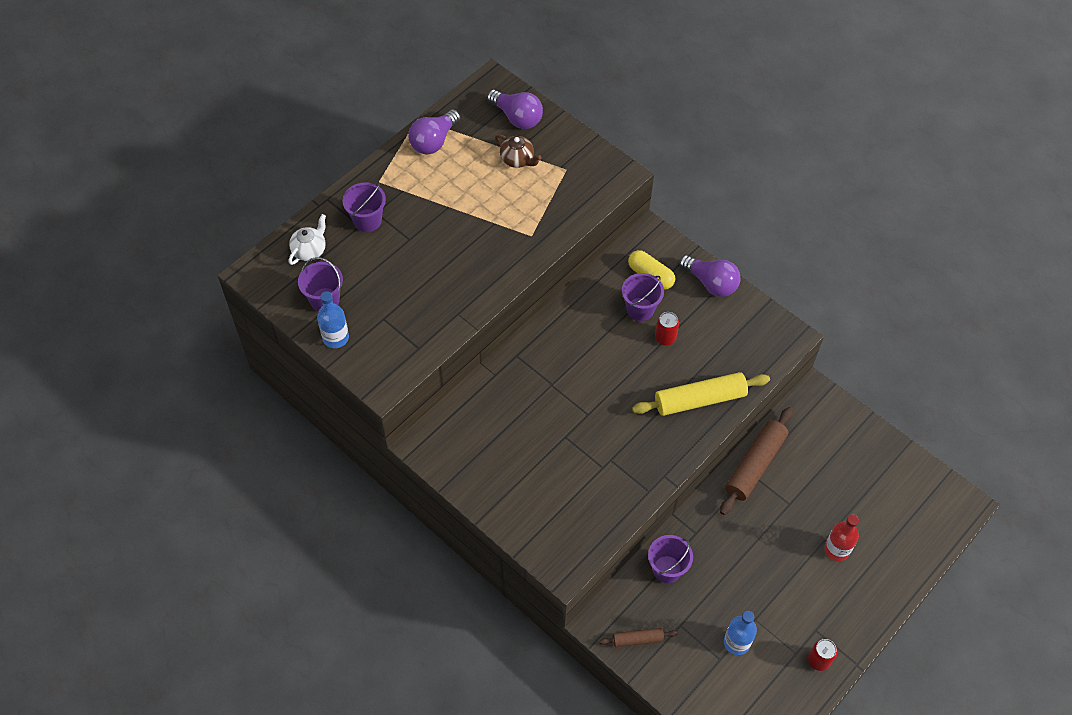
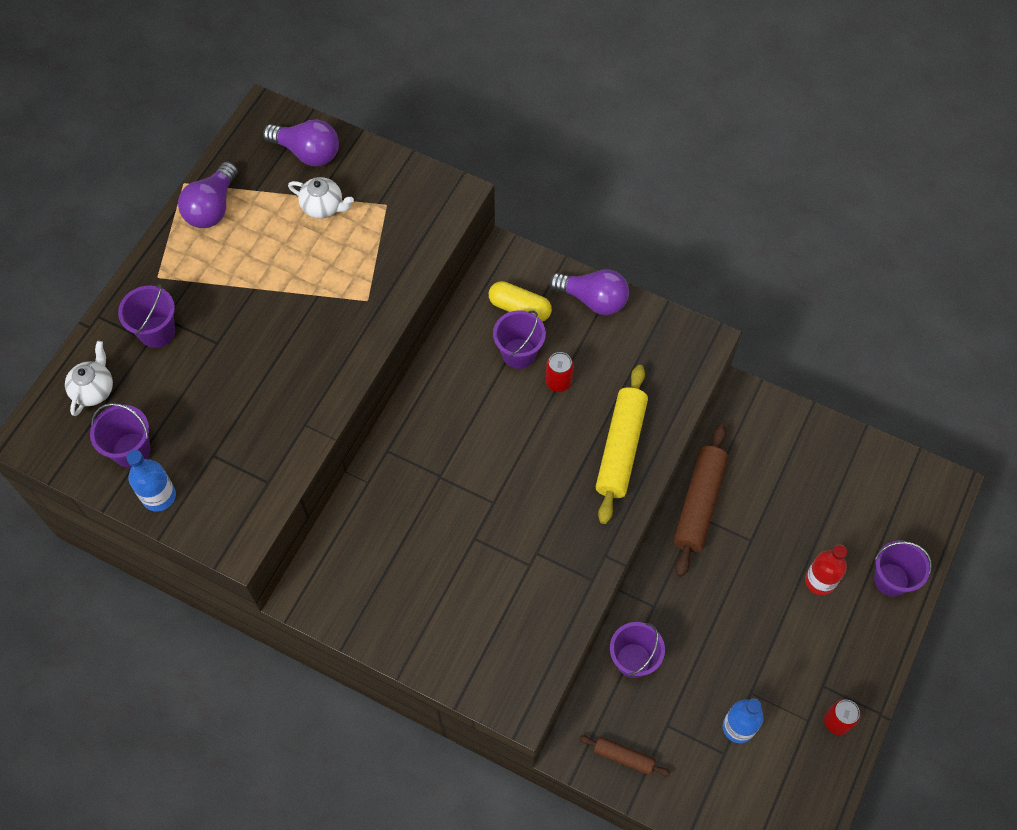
camera: 15 degrees left, 5 degrees up
brown teapot [495,134,542,168] -> white teapot [288,177,354,219]
brown rolling pin [599,628,678,647] -> brown rolling pin turned 45 degrees clockwise [579,735,671,776]
yellow rolling pin [632,372,770,416] -> yellow rolling pin turned 45 degrees counterclockwise [596,365,648,524]
none -> purple bucket [874,541,932,596]

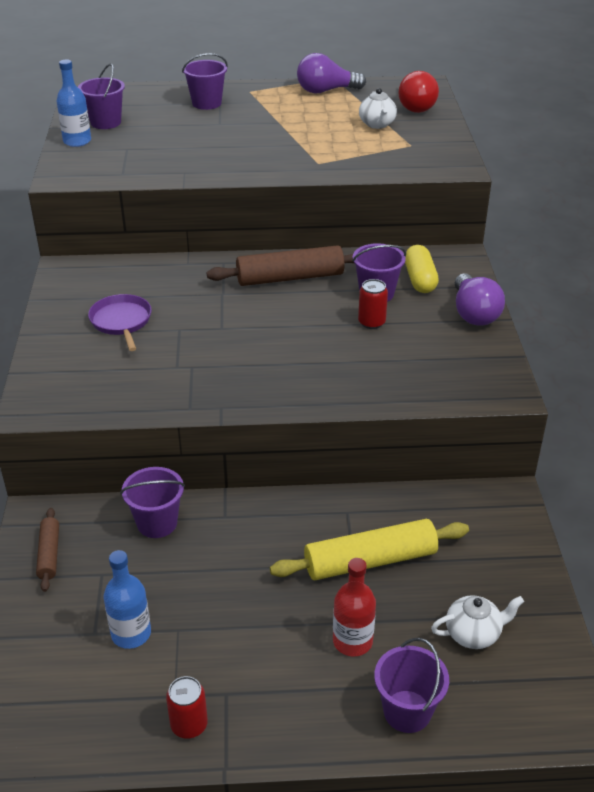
camera: 60 degrees right, 25 degrees down
white teapot [65,341,113,416] -> white teapot moved to [431,595,524,649]
purple light bulb [263,120,339,167] -> red light bulb [398,71,439,113]
yellow rolling pin [596,365,648,524] -> yellow rolling pin moved to [270,519,469,580]
brown rolling pin [674,424,728,577] -> brown rolling pin moved to [207,245,354,286]
none -> purple pan [88,294,152,351]

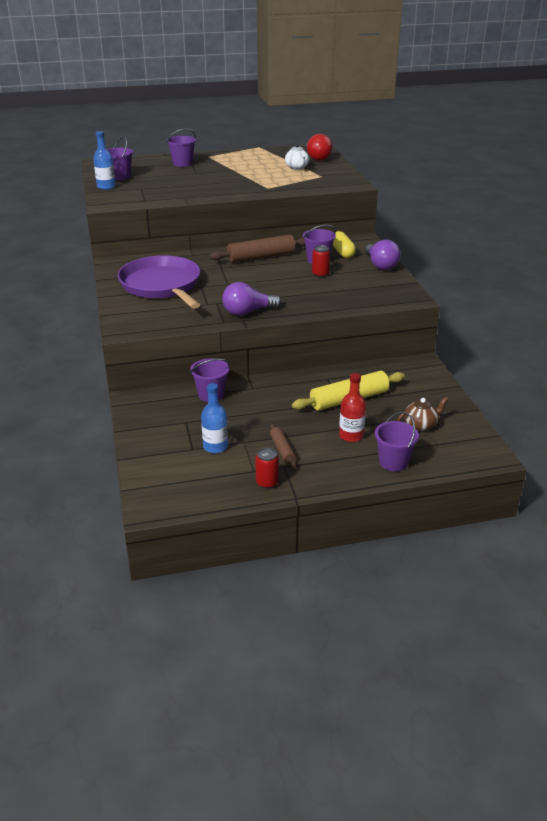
camera: 10 degrees left, 5 degrees down
brown rolling pin [36,508,59,592] -> brown rolling pin moved to [270,424,296,468]
purple pan [88,294,152,351] -> purple pan [118,255,200,309], size x2.02
purple light bulb [297,53,366,94] -> purple light bulb moved to [222,282,281,316]
white teapot [431,595,524,649] -> brown teapot [398,397,448,431]

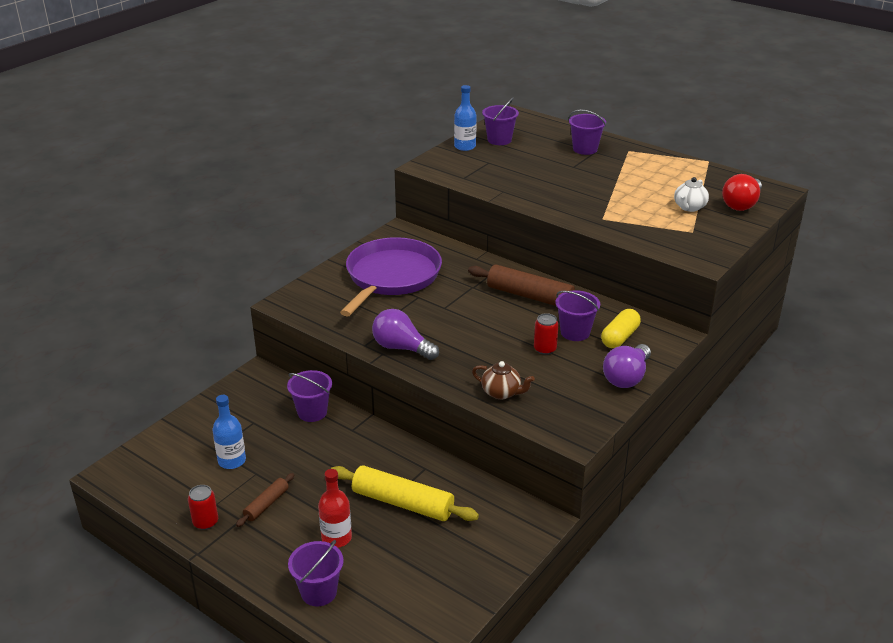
camera: 50 degrees right, 0 degrees up
brown teapot [398,397,448,431] -> brown teapot moved to [472,361,535,400]

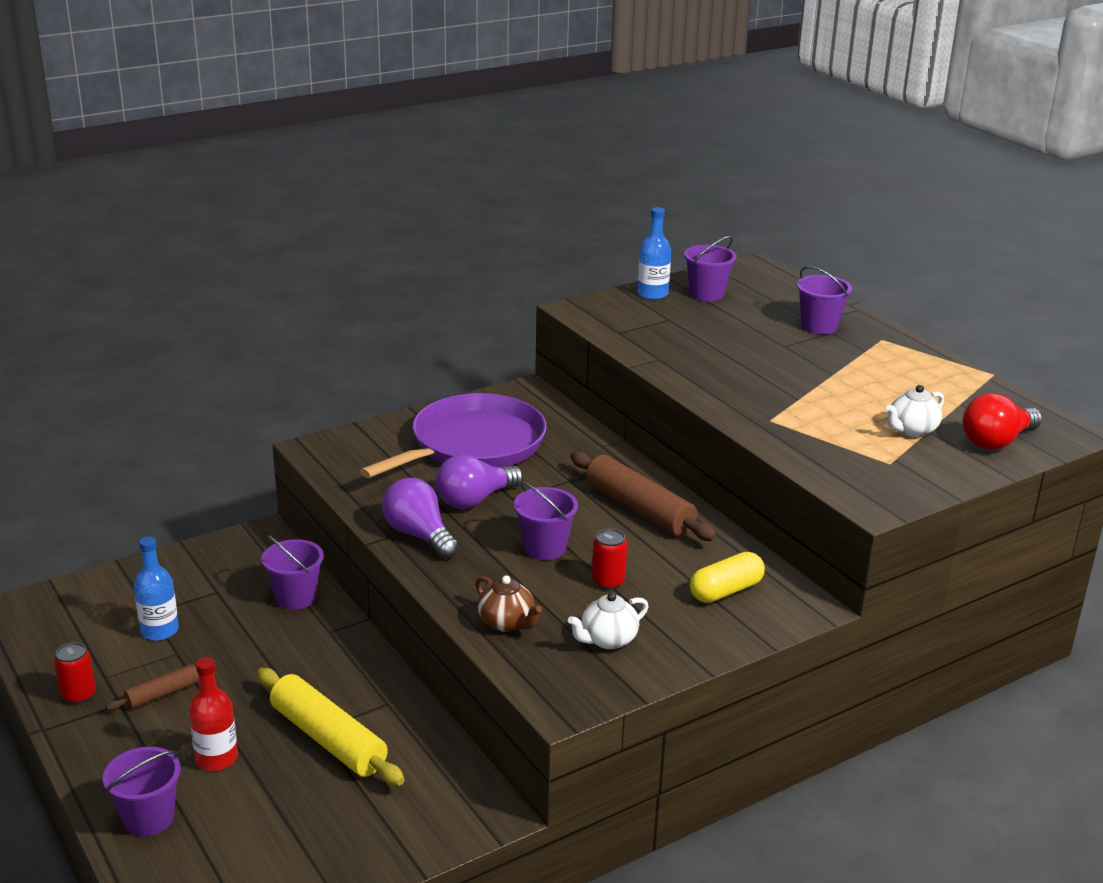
camera: 20 degrees right, 5 degrees down
purple bucket [555,290,600,341] -> purple bucket moved to [514,481,578,560]
purple light bulb [603,344,651,388] -> purple light bulb moved to [436,454,523,509]
none -> white teapot [568,592,649,649]

